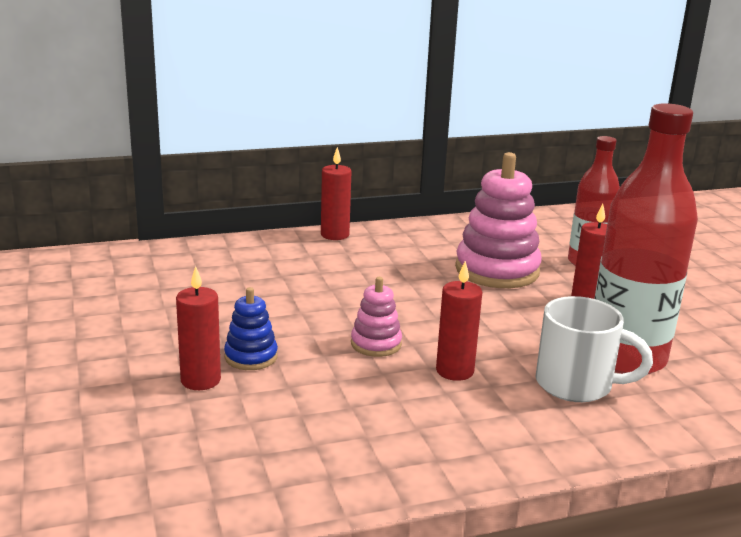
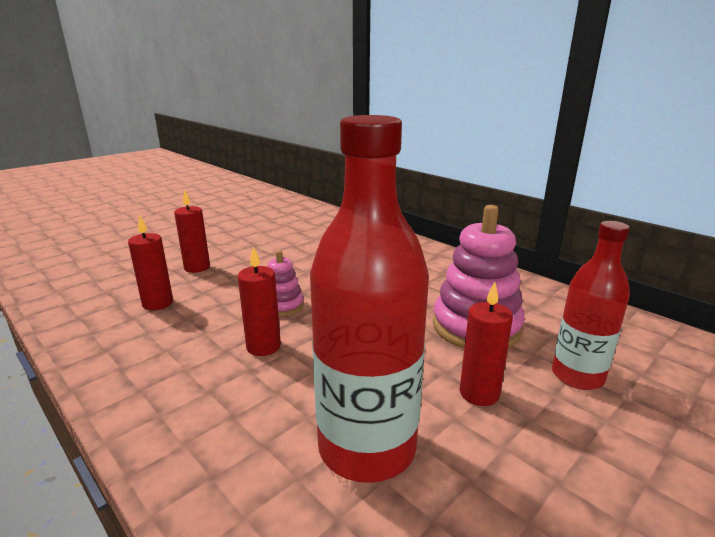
camera: 65 degrees right, 0 degrees up
blue stacking toy [224,287,278,370] -> none
red candle [321,147,351,240] -> red candle moved to [128,215,173,310]
white mug [536,296,653,402] -> none

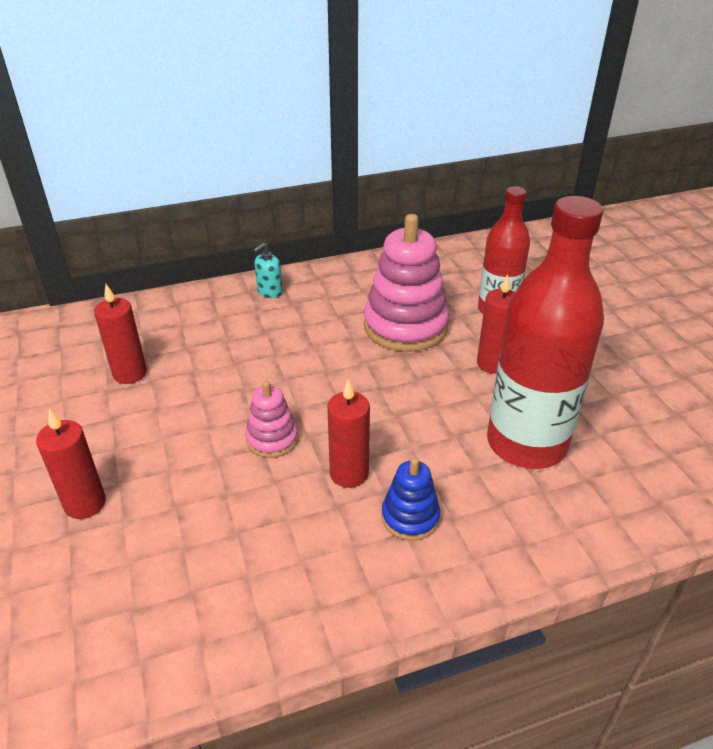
camera: 65 degrees left, 15 degrees up
red candle [128,215,173,310] -> red candle moved to [94,284,147,384]
none -> turquoise soap dispenser [253,243,283,298]
none -> blue stacking toy [381,457,440,541]

